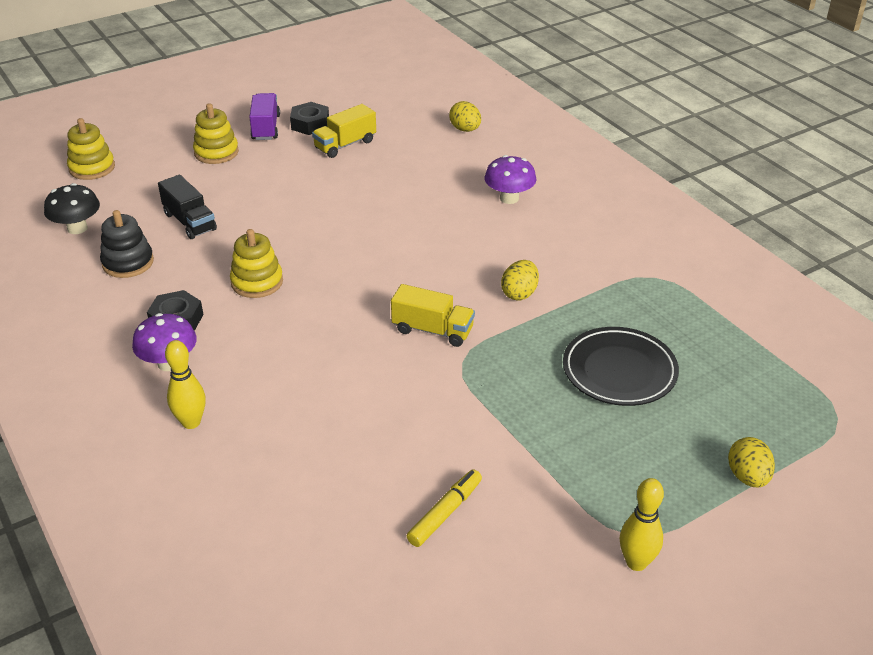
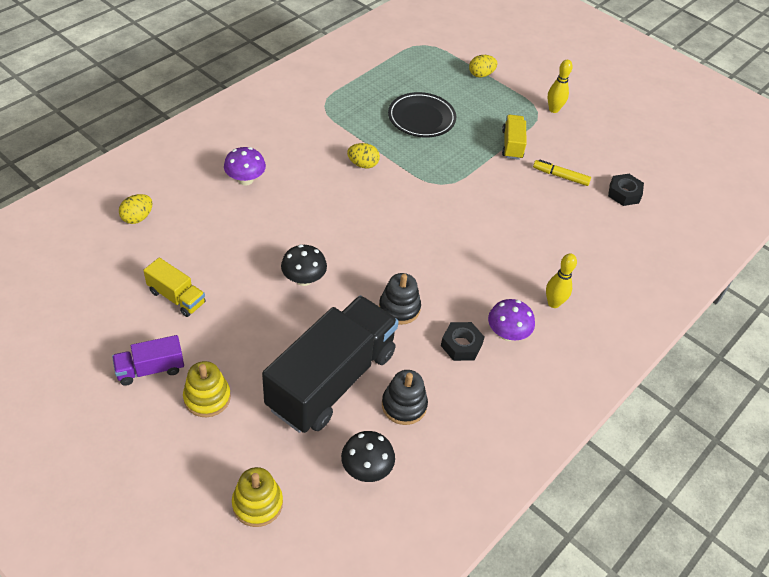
camera: 110 degrees left, 10 degrees up
black truck [158,175,217,239] -> black truck [262,295,399,433], size x2.23
yellow stacking toy [230,229,283,298] -> black stacking toy [379,273,421,325]
black nut [290,102,329,135] -> black nut moved to [608,174,644,206]
yellow truck [391,284,475,347] -> yellow truck moved to [502,115,527,160]
none -> black mushroom [281,245,327,286]

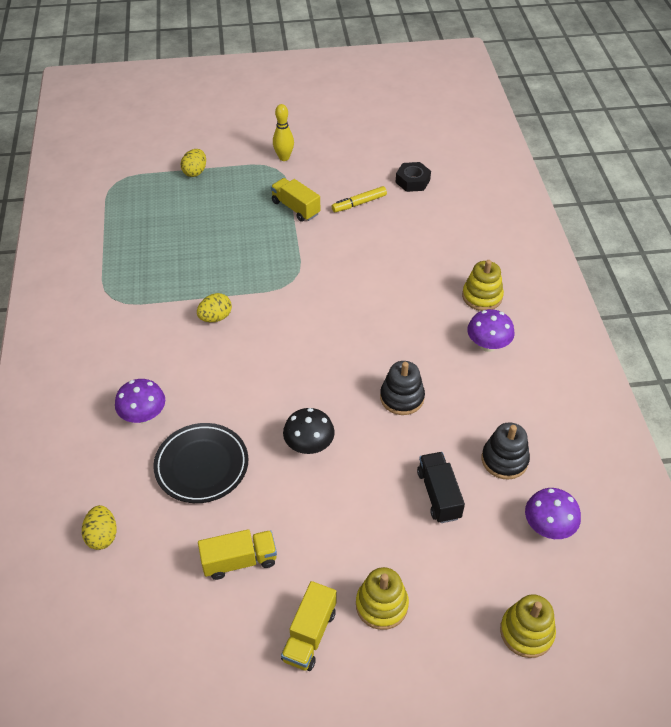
camera: 45 degrees left, 0 degrees up
purple truck [112,335,184,386] -> yellow truck [281,581,336,671]
black truck [262,295,399,433] -> black truck [417,452,465,523], size x0.45
black mushroom [341,431,395,482] -> purple mushroom [525,488,581,539]
black plate [388,92,456,137] -> black plate moved to [153,423,248,503]
black nut [441,322,484,361] -> none
yellow bowling pin [546,253,577,308] -> yellow stacking toy [462,260,504,311]

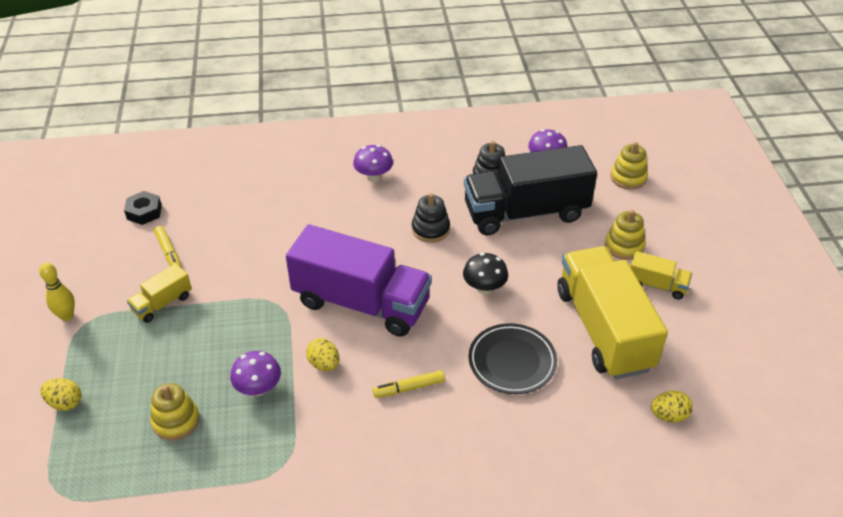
camera: 90 degrees left, 5 degrees down
yellow egg [82,505,117,550] -> yellow egg moved to [651,391,693,422]
purple mushroom [115,379,165,423] -> purple mushroom moved to [230,351,281,396]
yellow truck [198,529,277,580] -> yellow truck [557,246,668,379], size x2.23
black truck [417,452,465,523] -> black truck [464,145,597,235], size x2.23
yellow stacking toy [462,260,504,311] -> yellow stacking toy moved to [150,383,199,441]
none -> purple truck [286,225,432,337]
none -> yellow marker [373,370,445,398]

